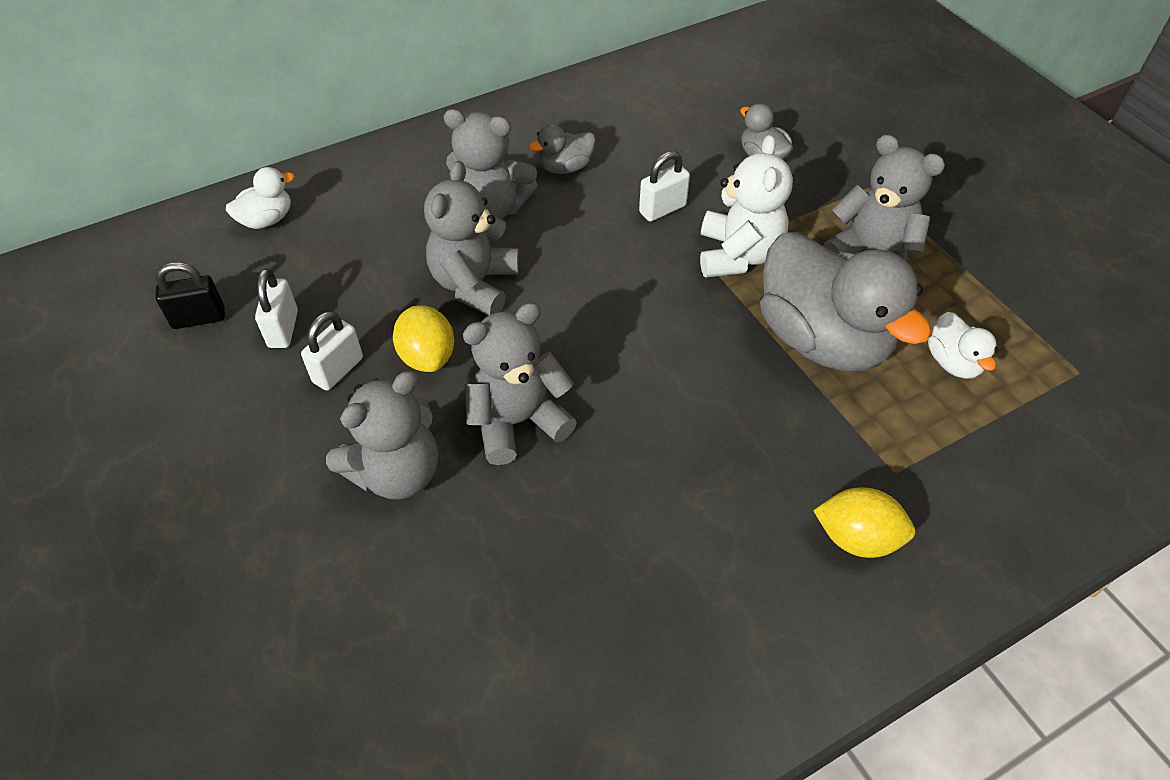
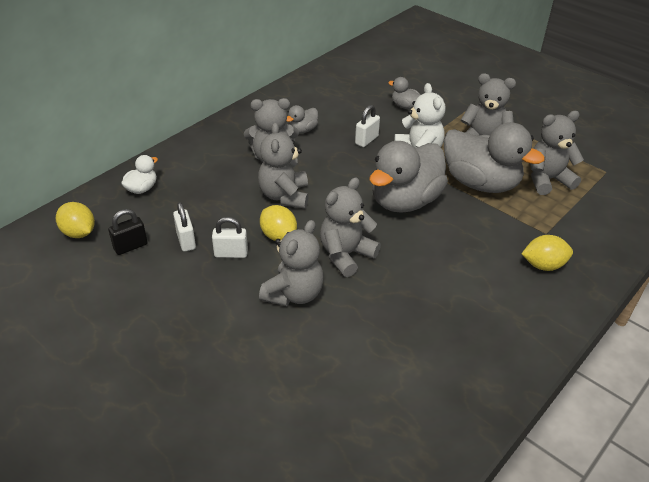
camera: 20 degrees left, 10 degrees down
white padlock [301,311,363,391] -> white padlock turned 75 degrees clockwise [212,217,248,258]
white duck [928,312,997,379] -> grey teddy bear [530,111,584,195]
none -> yellow lemon [56,202,95,238]
none -> grey duck [369,141,448,213]

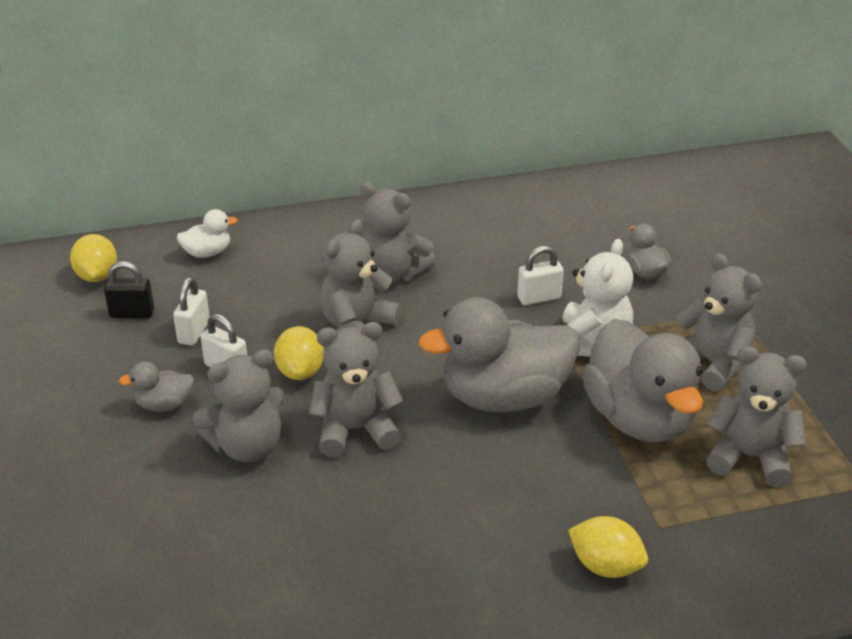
camera: 35 degrees right, 5 degrees down
grey duck [287,105,318,134] -> grey duck moved to [119,361,194,412]

